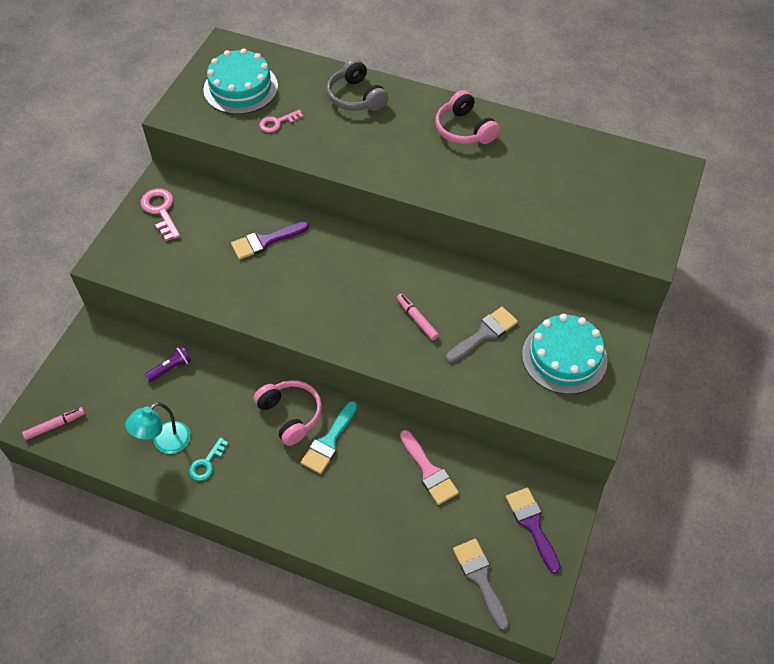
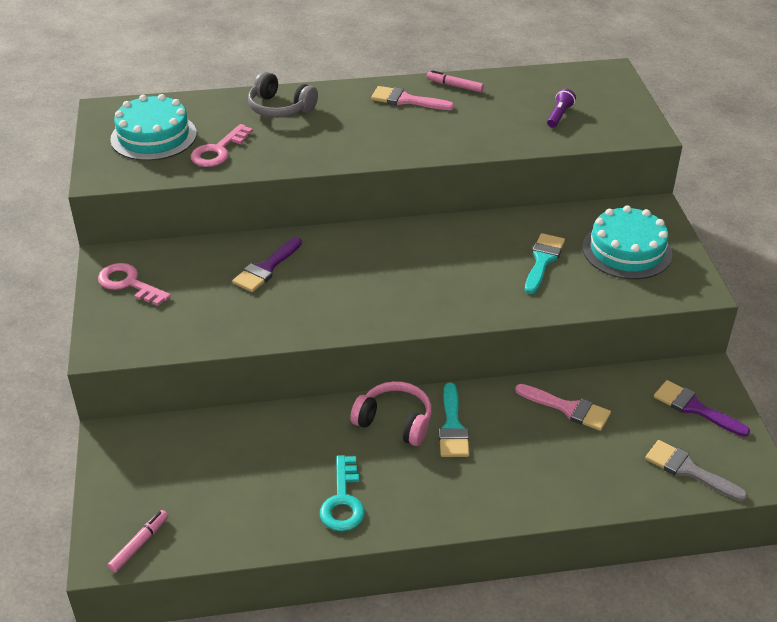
camera: 30 degrees left, 15 degrees down
turquoise lamp [125,402,191,454] -> none
purple flashlight [145,346,192,382] -> purple flashlight moved to [547,89,576,128]
turquoise key [189,437,228,481] -> turquoise key [320,455,365,531], size x1.54
pink key [259,110,303,133] -> pink key [191,124,253,167], size x1.54
pink marker [397,294,439,340] -> pink marker moved to [427,70,484,92]
pink headphones [435,90,500,144] -> pink brush [371,86,454,110]
grey brush [446,307,518,363] -> turquoise brush [525,233,565,294]

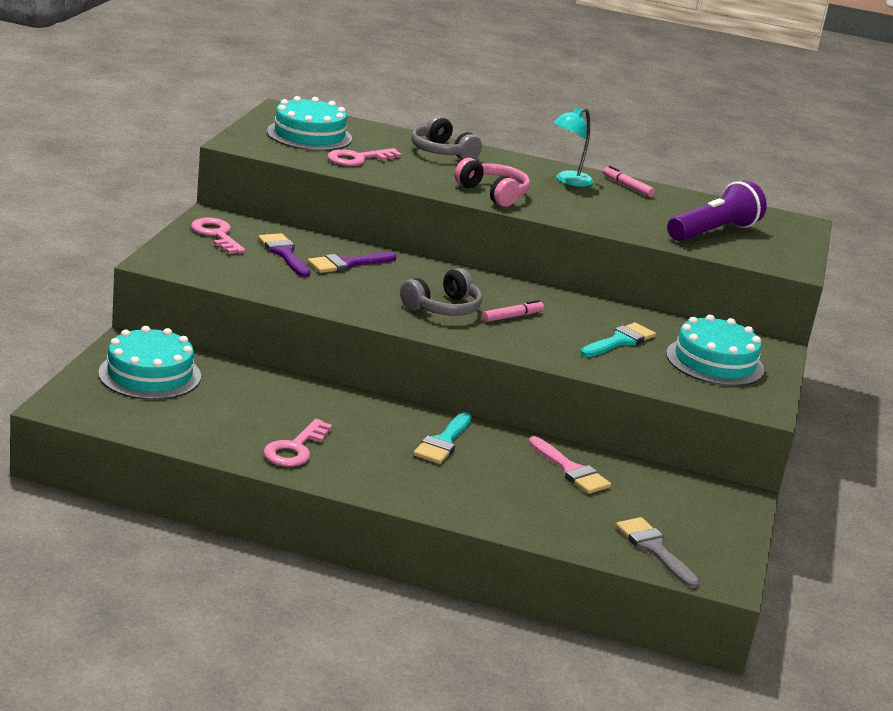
camera: 20 degrees right, 15 degrees down
pink marker [107,510,168,573] -> pink marker moved to [482,300,544,322]
turquoise key [320,455,365,531] -> pink key [263,419,332,467]
pink headphones [350,381,432,446] -> pink headphones moved to [455,158,530,207]
pink brush [371,86,454,110] -> turquoise lamp [553,108,594,187]
purple flashlight [547,89,576,128] -> purple flashlight [667,180,767,241], size x2.16
purple brush [654,380,750,437] -> purple brush moved to [258,233,310,277]
none -> turquoise cake [98,326,201,400]
none -> grey headphones [400,268,482,316]

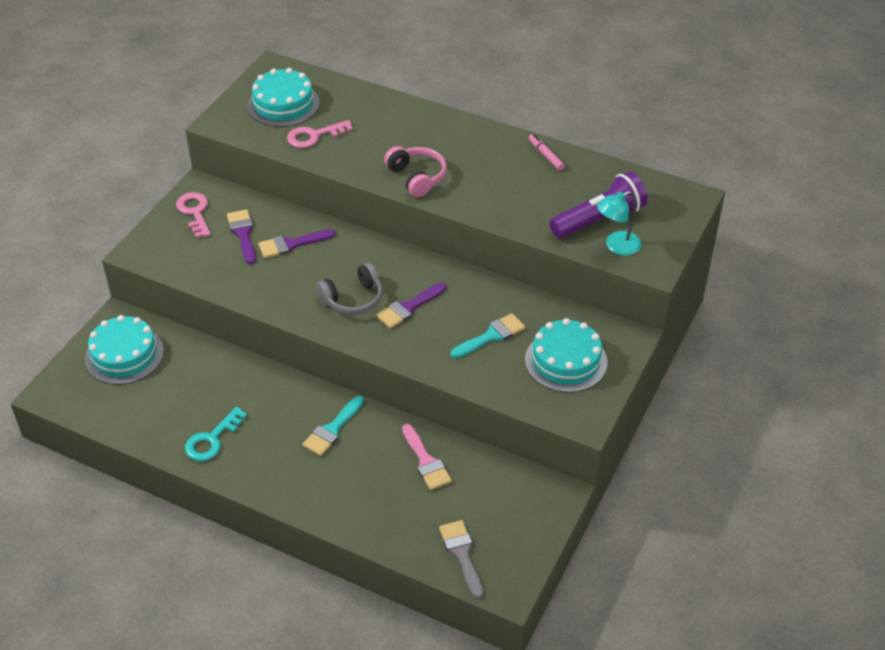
camera: 15 degrees right, 20 degrees up
pink key [263,419,332,467] -> turquoise key [185,407,247,461]
grey headphones [411,116,482,160] -> none
pink marker [482,300,544,322] -> purple brush [376,282,446,329]
turquoise lamp [553,108,594,187] -> turquoise lamp moved to [597,191,641,255]

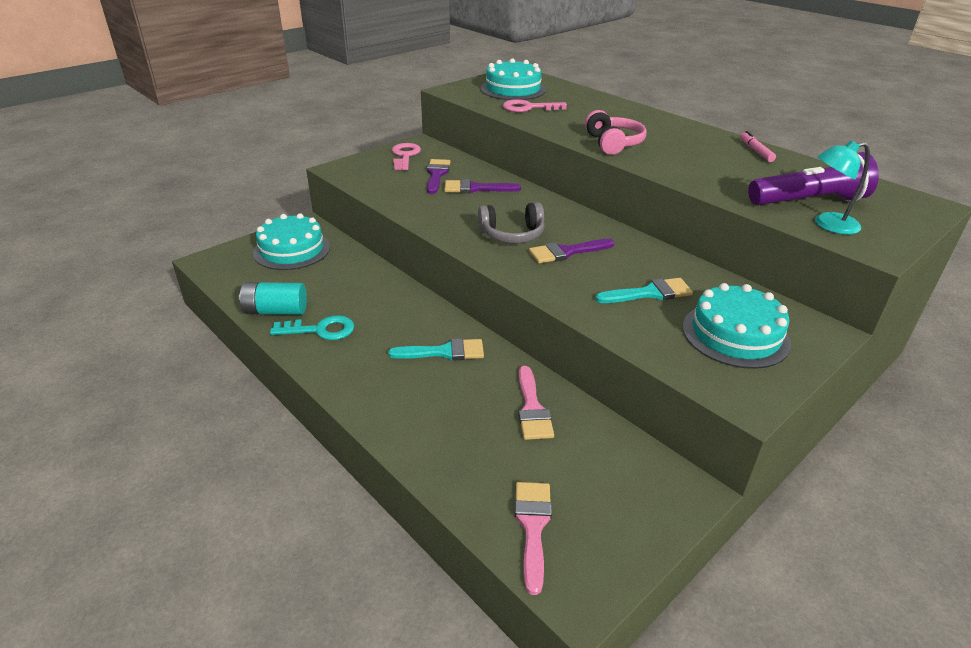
camera: 20 degrees right, 10 degrees down
turquoise key [185,407,247,461] -> turquoise key turned 150 degrees counterclockwise [270,315,354,340]
turquoise brush [302,396,364,456] -> turquoise brush turned 150 degrees counterclockwise [388,338,484,361]
grey brush [439,520,483,599] -> pink brush [515,482,552,595]
none -> turquoise battery [239,282,307,315]

